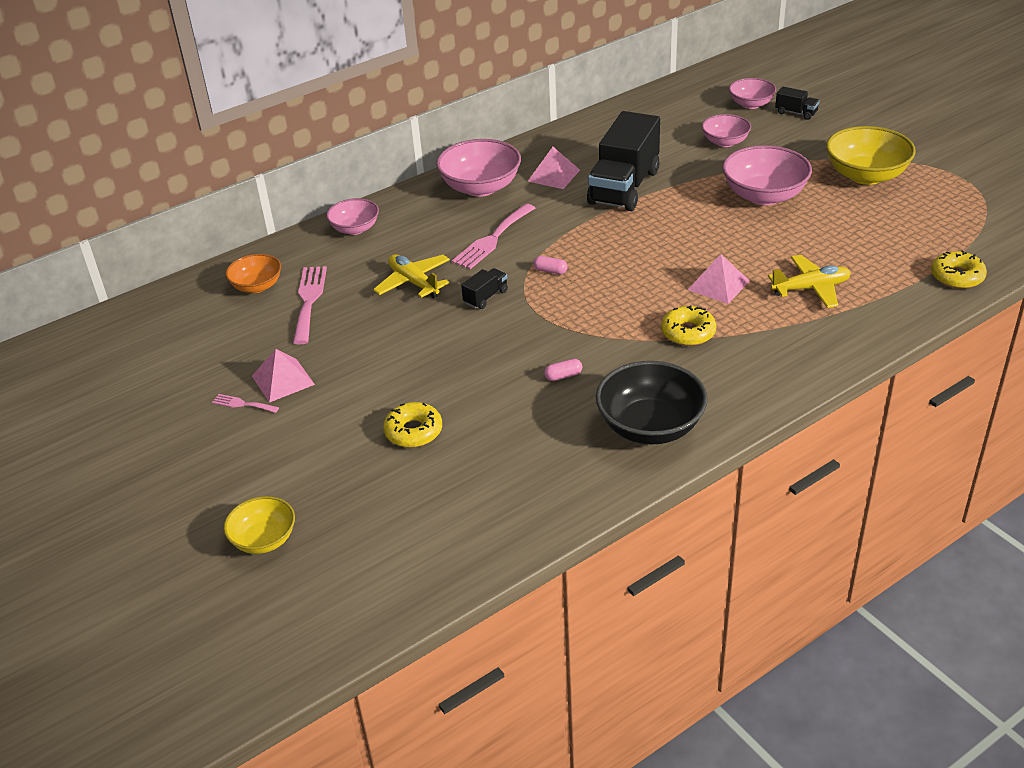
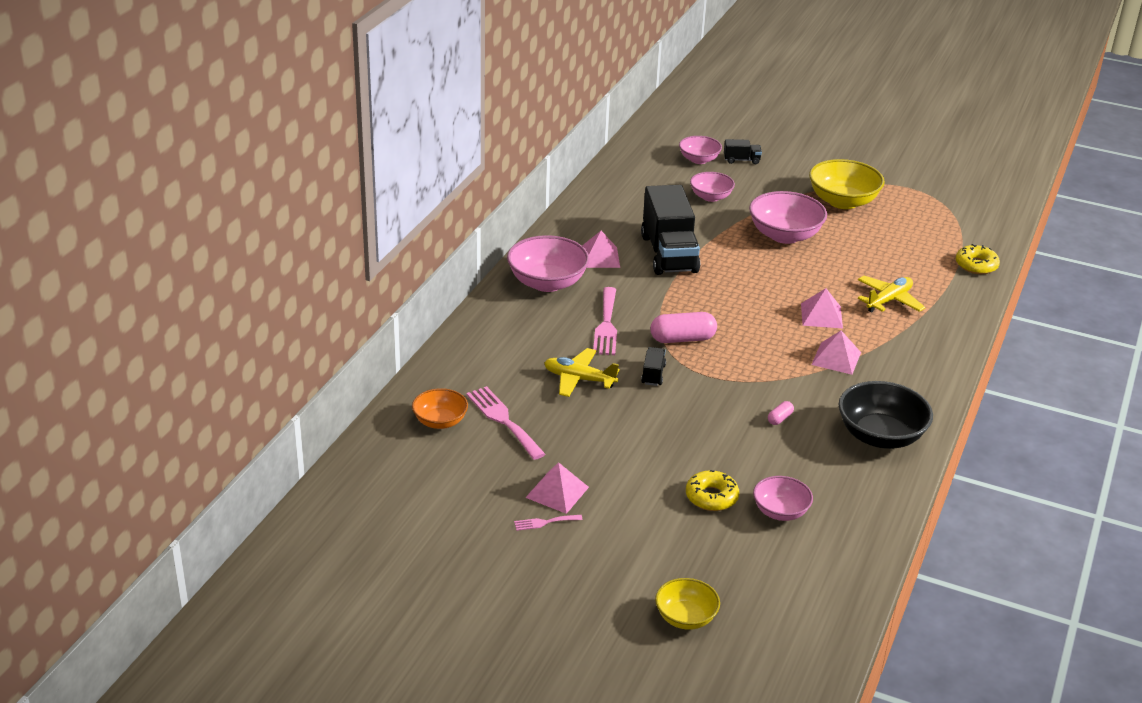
camera: 35 degrees left, 5 degrees down
pink bowl [326,198,379,235] -> pink bowl moved to [753,476,813,521]
pink capsule [533,256,568,274] -> pink capsule [650,312,717,343], size x2.06
yellow donut [661,306,716,346] -> pink pyramid [811,331,861,375]

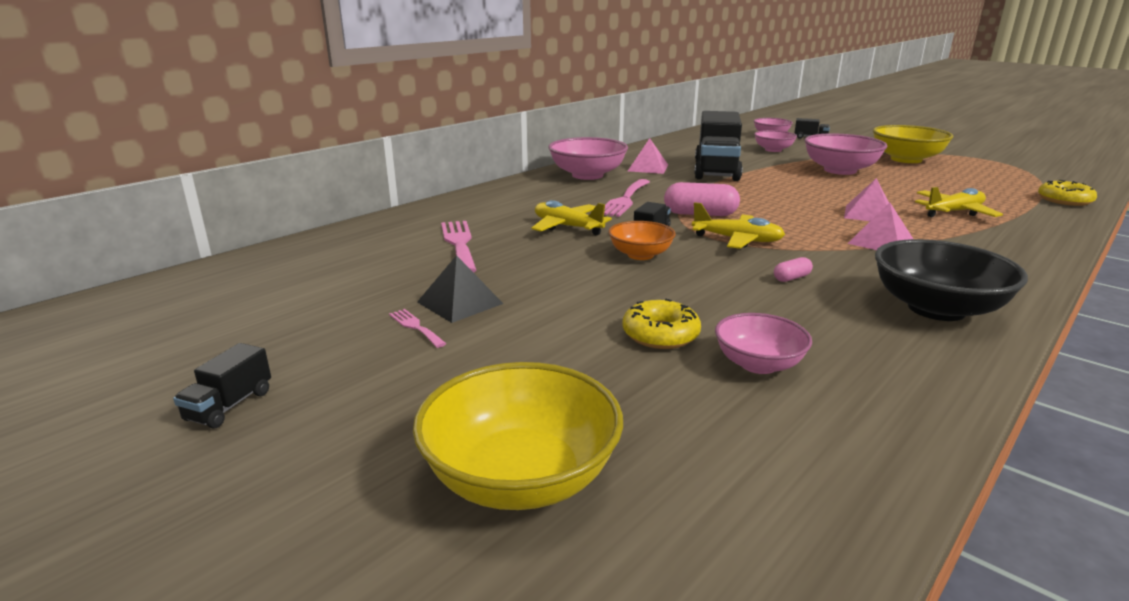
camera: 20 degrees right, 10 degrees down
orange bowl [412,388,468,429] -> orange bowl moved to [608,221,676,260]
pink fork [514,515,583,531] -> pink fork turned 45 degrees clockwise [389,309,446,348]
pink pyramid [525,462,589,514] -> black pyramid [417,255,503,323]
yellow bowl [655,578,720,630] -> yellow bowl [413,362,623,510], size x1.67
none -> black truck [173,343,271,428]
none -> yellow plane [692,202,785,249]

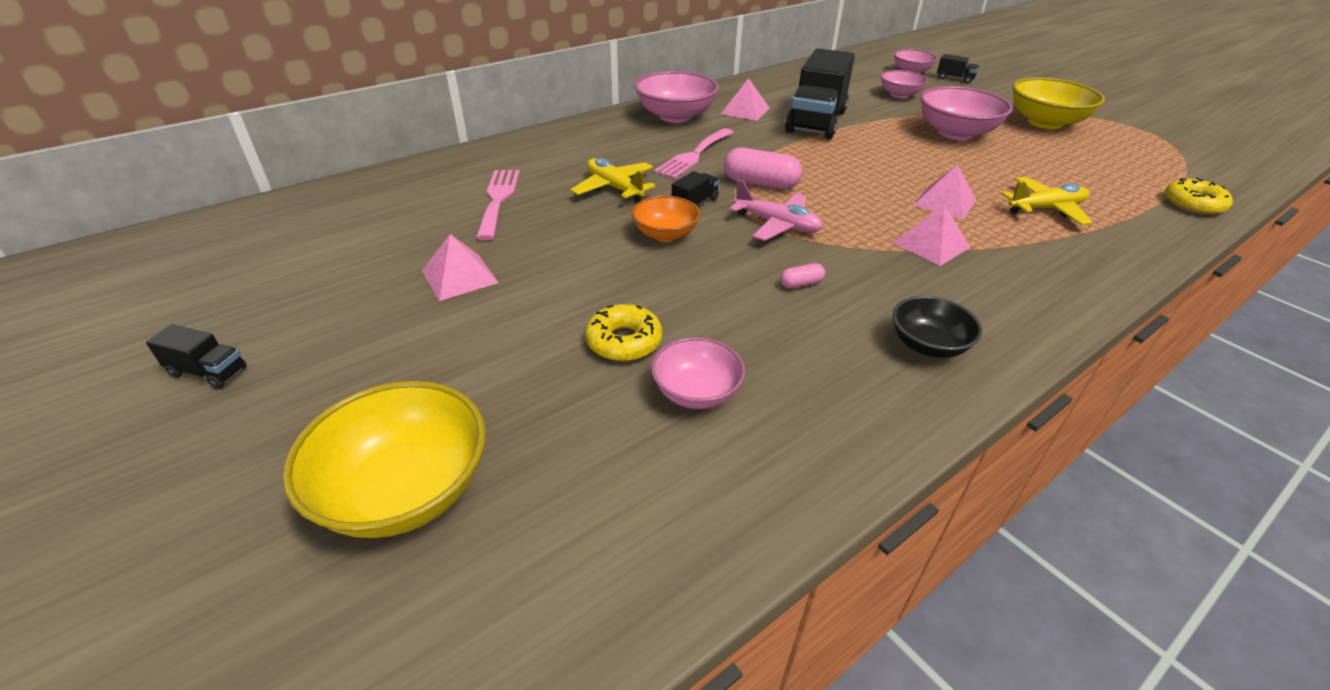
camera: 10 degrees right, 15 degrees up
black truck [173,343,271,428] -> black truck turned 105 degrees counterclockwise [146,324,247,389]
pink fork [389,309,446,348] -> none
black pyramid [417,255,503,323] -> pink pyramid [422,234,499,301]
yellow plane [692,202,785,249] -> pink plane [729,179,823,241]
black bowl [875,239,1028,321] -> black bowl [893,296,982,358], size x0.60

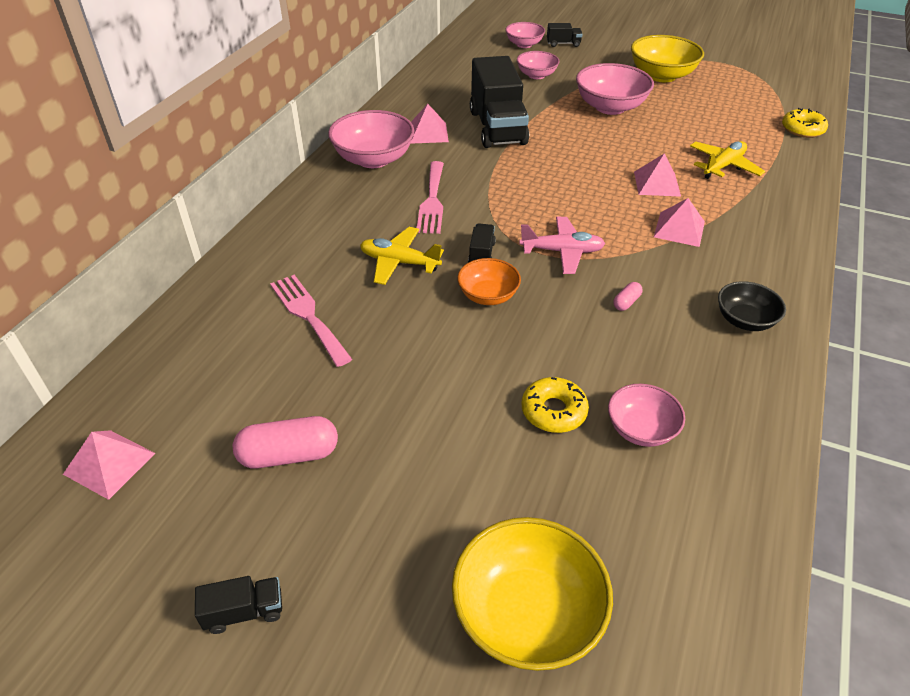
camera: 30 degrees left, 5 degrees up
pink pyramid [422,234,499,301] -> pink pyramid moved to [63,430,155,500]
pink capsule [724,148,802,189] -> pink capsule moved to [233,416,338,468]

